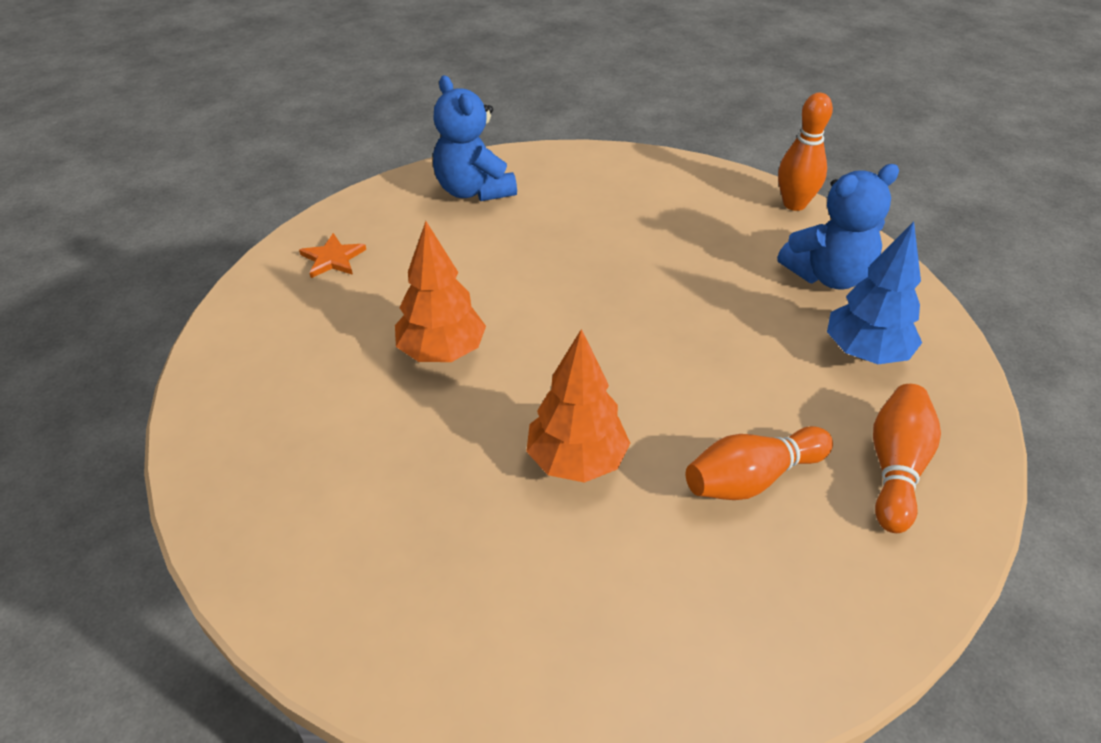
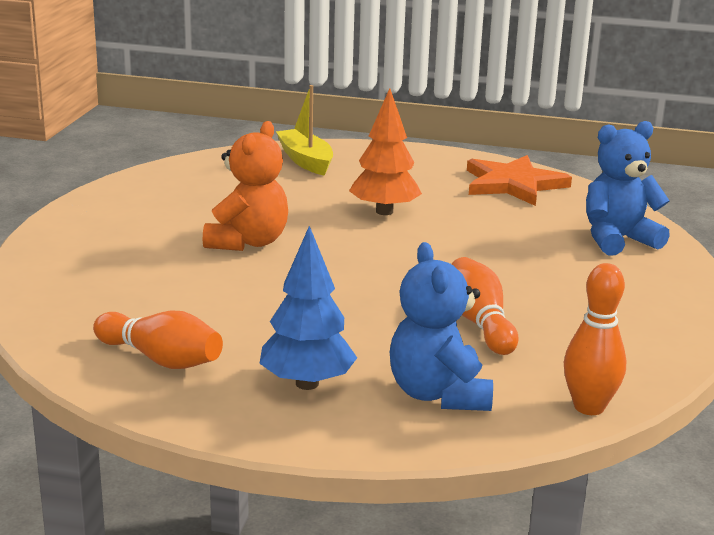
camera: 100 degrees right, 20 degrees down
orange star [299,233,366,278] -> orange star [467,155,572,206], size x1.95
orange tree [526,329,630,483] -> orange teddy bear [203,121,288,251]
orange bowling pin [686,426,833,500] -> orange bowling pin moved to [452,257,518,355]
none -> yellow boat [276,85,333,176]

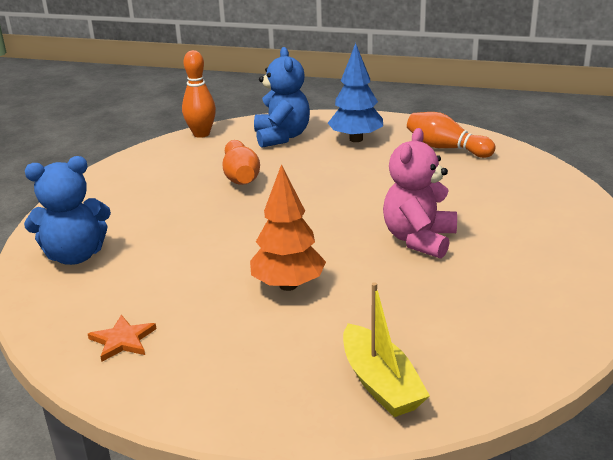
camera: 175 degrees left, 5 degrees up
orange teddy bear [203,121,288,251] -> pink teddy bear [383,128,457,259]
orange star [467,155,572,206] -> orange star [88,315,156,362], size x0.51

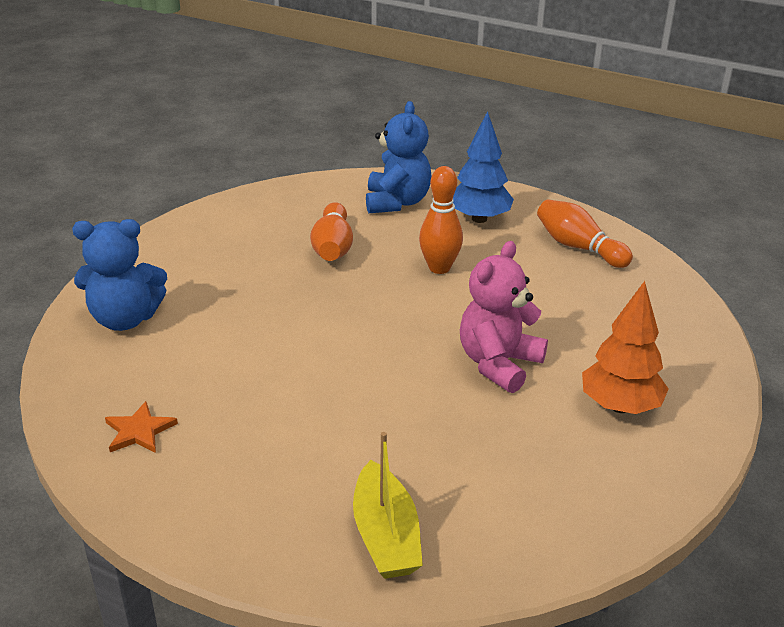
camera: 10 degrees right, 5 degrees up
orange bowling pin [182,50,216,138] -> orange bowling pin moved to [419,166,463,274]
orange tree [250,164,326,291] -> orange tree moved to [582,281,668,414]

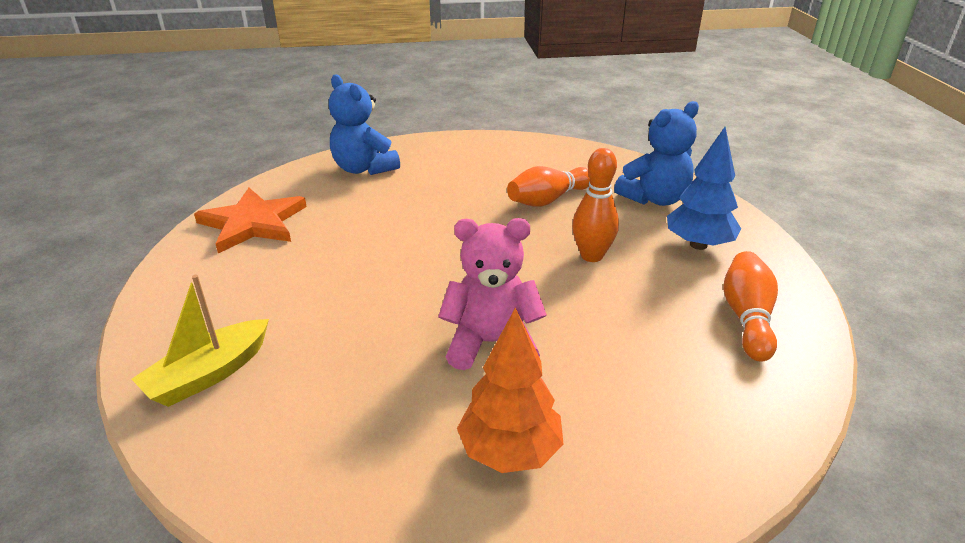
camera: 55 degrees right, 0 degrees up
orange star [105,401,178,453] -> orange star [194,188,307,253], size x1.95

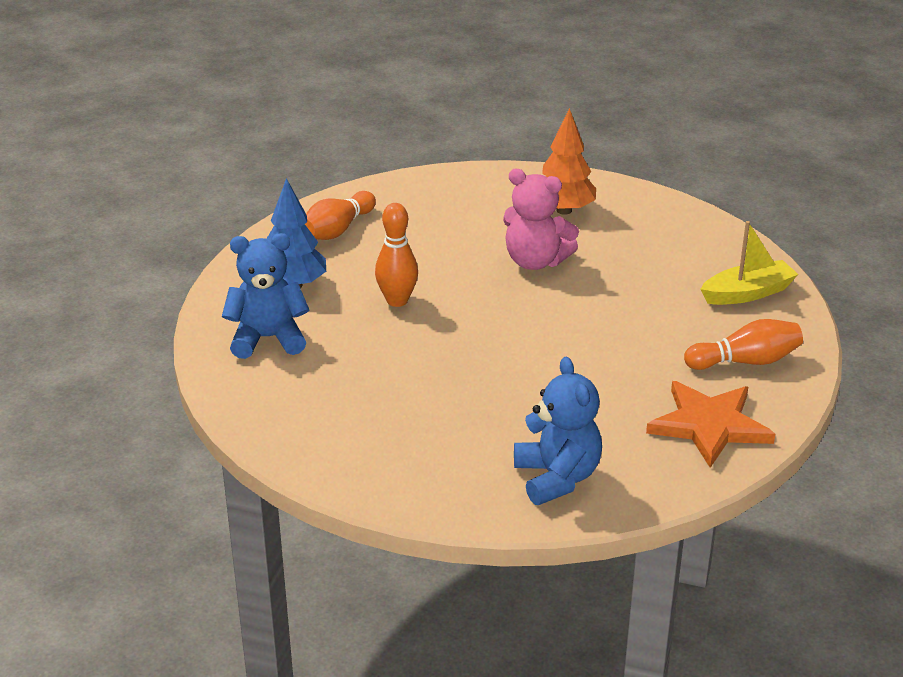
camera: 155 degrees left, 0 degrees up
orange bowling pin [507,166,590,207] -> orange bowling pin moved to [684,319,803,370]

